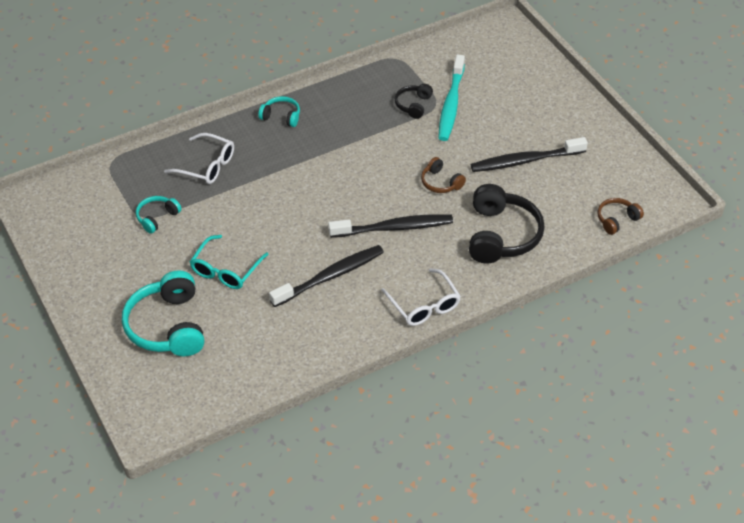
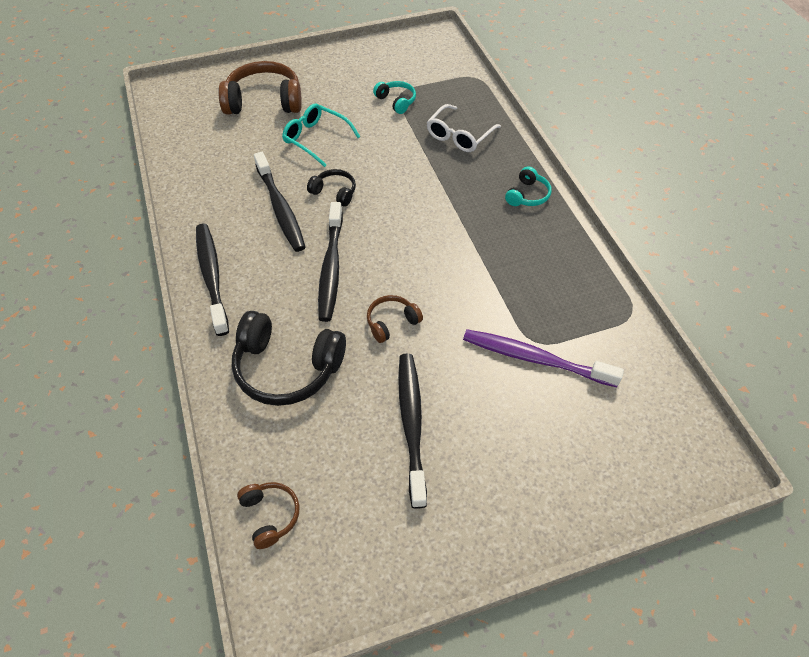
camera: 100 degrees right, 5 degrees up
turquoise headphones [122,270,204,356] -> brown headphones [218,61,302,115]
white glasses [381,268,461,326] -> black toothbrush [196,224,229,336]
black headphones [395,84,433,119] -> black headphones moved to [307,169,356,207]
turquoise toothbrush [438,55,465,141] -> purple toothbrush [463,329,624,387]

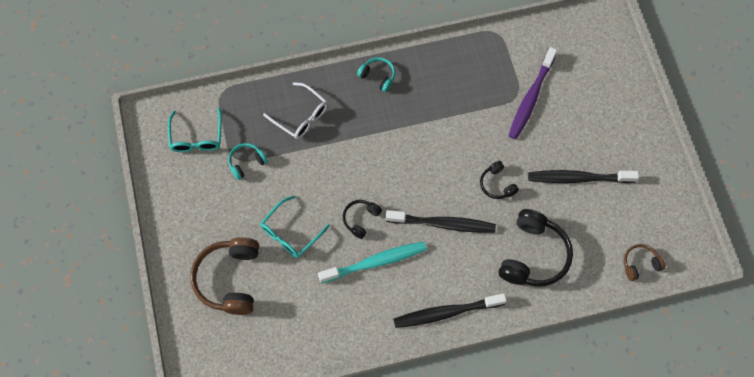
camera: 85 degrees left, 15 degrees up
black toothbrush [254,152,306,252] -> turquoise toothbrush [318,241,427,284]
brown headphones [367,295,423,343] -> black headphones [480,161,519,199]
none -> turquoise glasses [168,108,222,152]

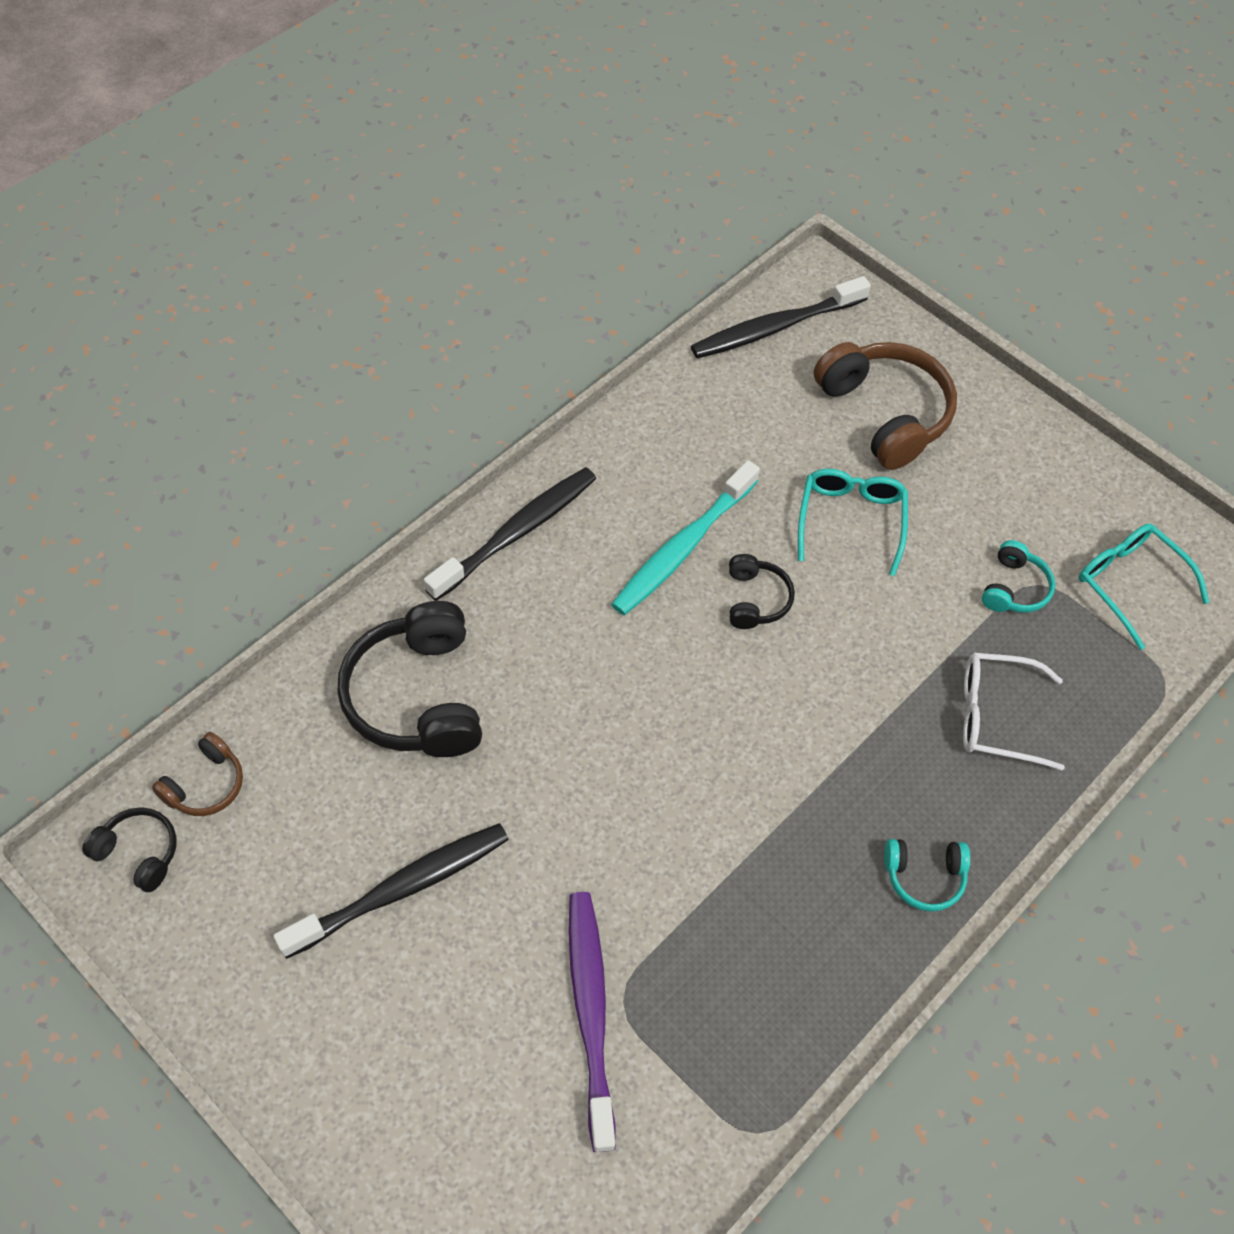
camera: 145 degrees right, 10 degrees down
black toothbrush [386,210,496,233] -> black toothbrush moved to [691,276,871,359]
black headphones [480,161,519,199] -> black headphones moved to [82,807,176,892]

